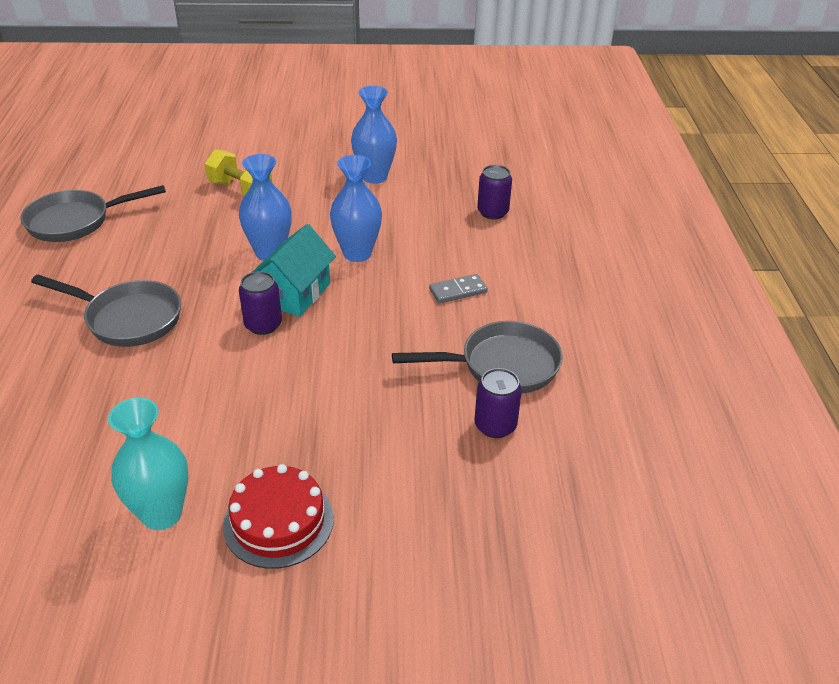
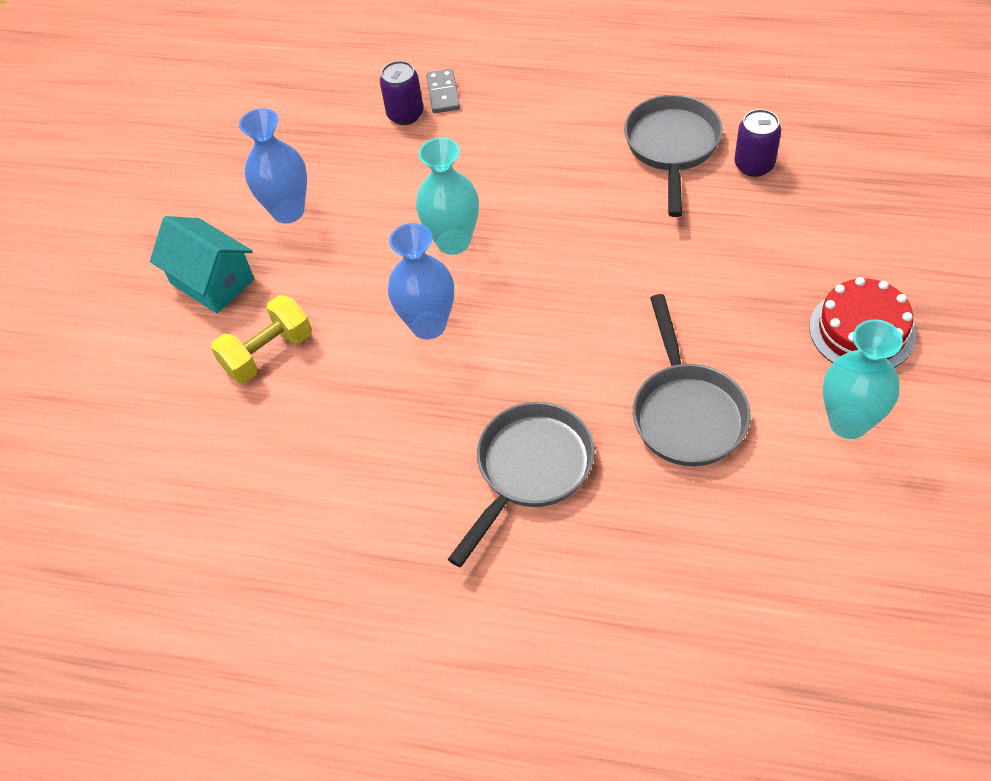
camera: 70 degrees left, 15 degrees up
grey pan [20,185,166,242] -> grey pan moved to [633,294,751,466]
purple can [239,271,282,335] -> none
turquoise house [253,224,336,317] -> turquoise house moved to [150,216,254,314]
blue vase [330,155,382,262] -> turquoise vase [416,138,479,255]
grey domino [429,274,488,303] -> grey domino moved to [426,69,460,113]

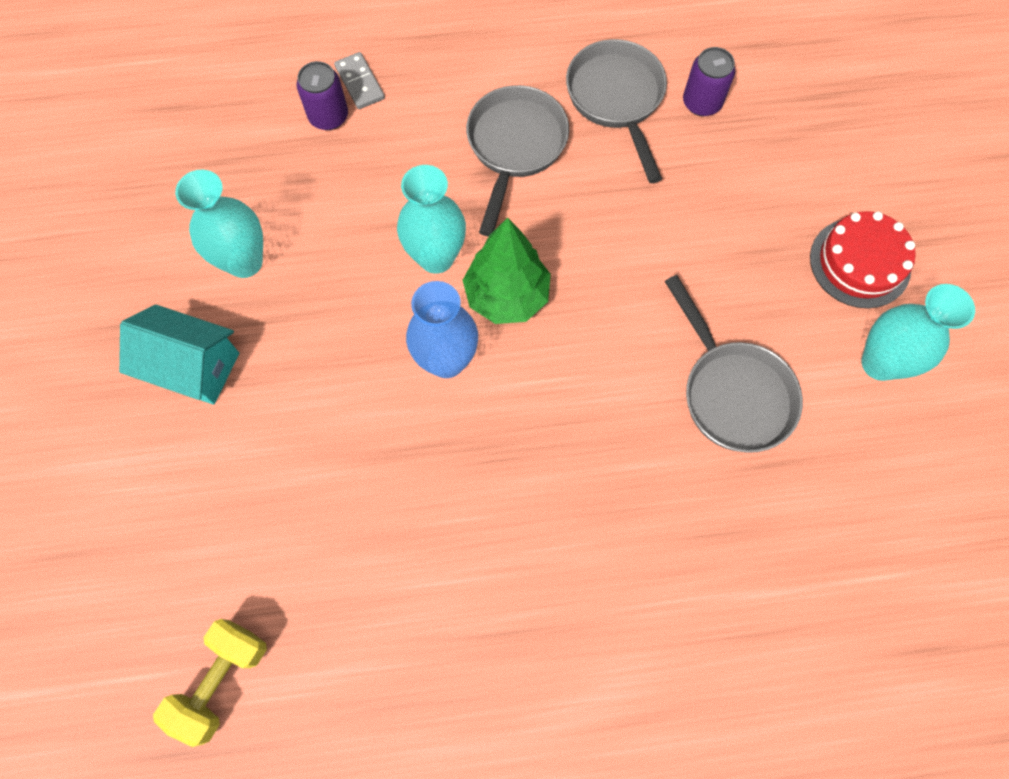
camera: 25 degrees left, 15 degrees up
yellow dumbbell [211,295,312,383] -> yellow dumbbell moved to [153,619,267,747]
blue vase [239,108,307,223] -> turquoise vase [175,170,263,278]
grey pan [448,402,595,567] -> grey pan moved to [466,85,569,236]
none -> green tree [463,217,551,324]

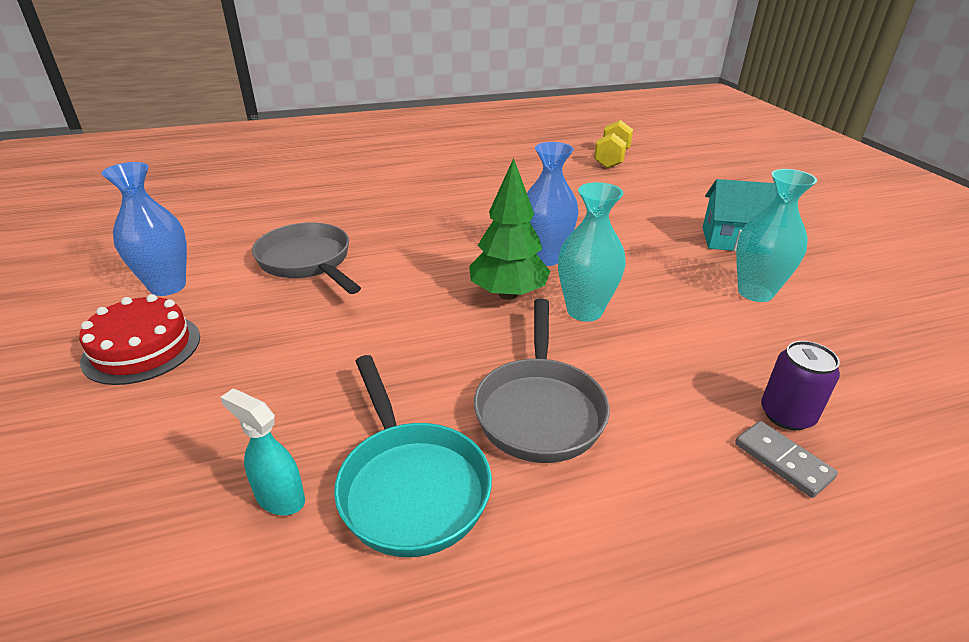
camera: 170 degrees right, 35 degrees down
grey pan [566,39,667,183] -> turquoise pan [334,355,492,557]
purple can [683,47,735,116] -> turquoise spray bottle [220,389,305,515]
turquoise vase [861,284,975,381] -> blue vase [101,162,187,296]

